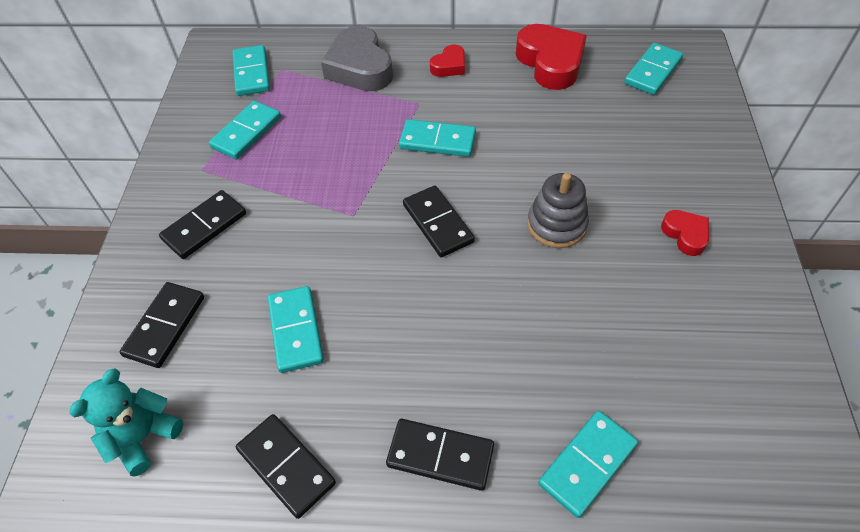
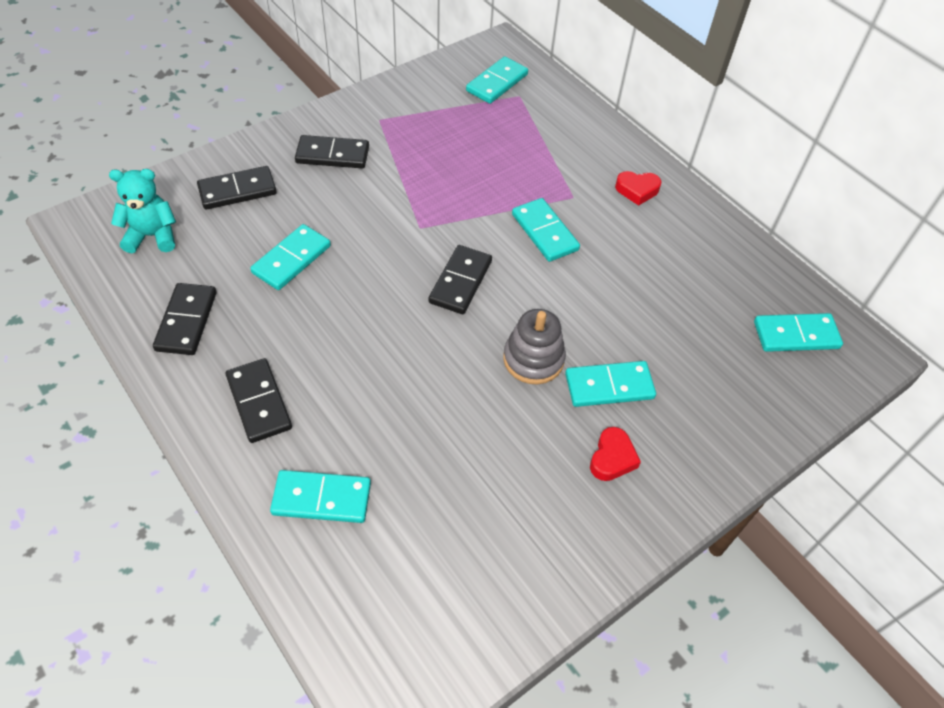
camera: 45 degrees right, 0 degrees up
turquoise domino [209,101,281,159] -> turquoise domino moved to [565,361,656,407]
grey heart [321,26,393,91] -> none
red heart [516,24,587,90] -> none

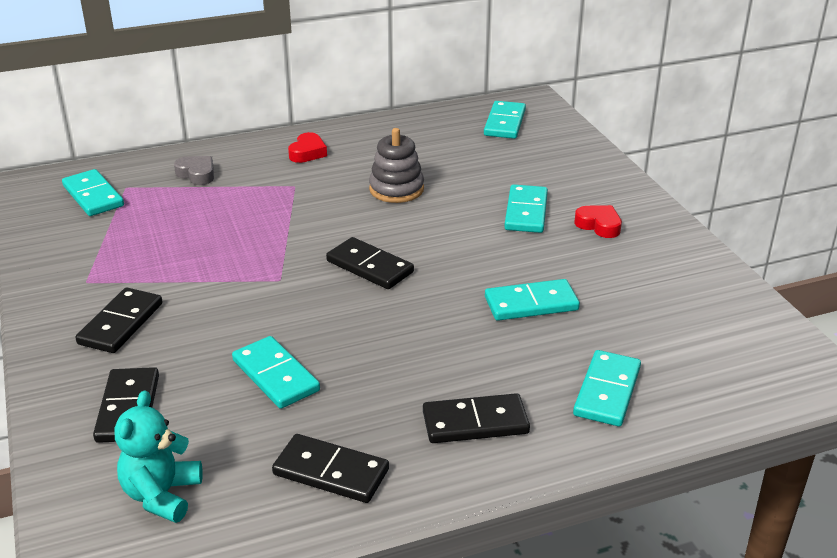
camera: 70 degrees left, 20 degrees down
grey stacking toy [503,309,566,384] -> grey stacking toy moved to [369,128,424,203]
turquoise domino [512,198,580,262] -> turquoise domino moved to [485,279,580,321]
none -> grey heart [174,156,214,185]

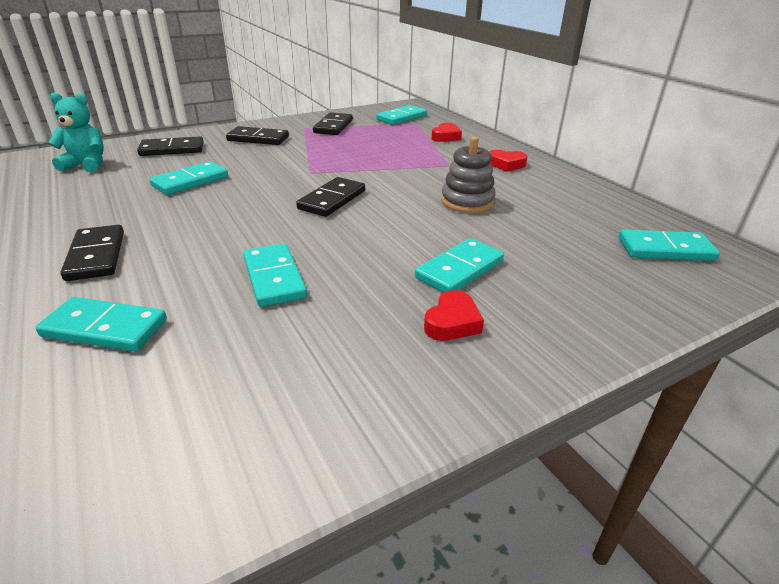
camera: 80 degrees right, 0 degrees up
grey heart [174,156,214,185] -> red heart [431,123,462,142]
black domino [272,434,389,503] -> black domino moved to [313,112,353,135]
turquoise domino [504,184,548,233] -> turquoise domino turned 45 degrees counterclockwise [415,238,504,293]

